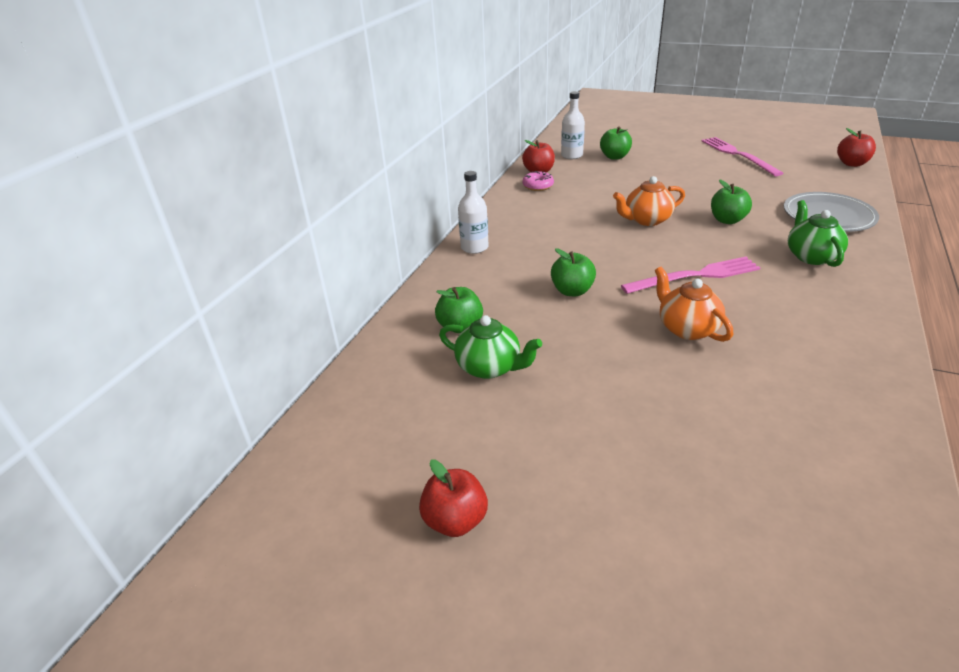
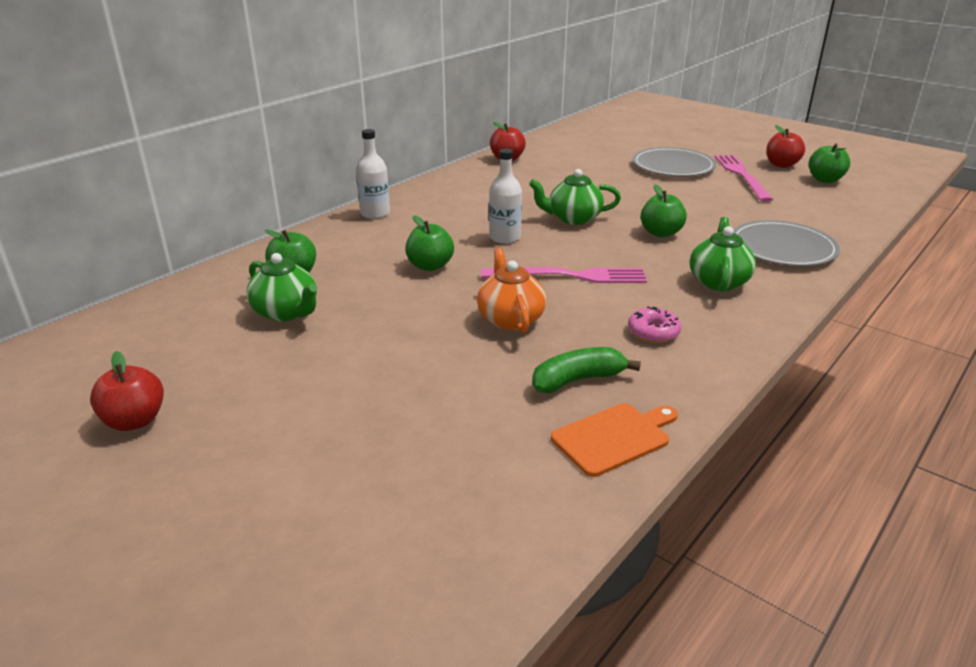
camera: 15 degrees right, 5 degrees down
pink donut [522,171,554,191] -> pink donut moved to [628,306,681,343]
white bottle [561,91,585,159] -> white bottle moved to [489,149,522,244]
green apple [600,126,632,160] -> green apple moved to [809,143,851,183]
orange teapot [613,176,685,226] -> green teapot [529,169,621,225]
red apple [837,128,876,167] -> red apple moved to [766,125,805,168]
none -> green banana [532,347,641,393]
none -> orange cutting board [551,403,678,477]
none -> grey plate [633,147,716,176]

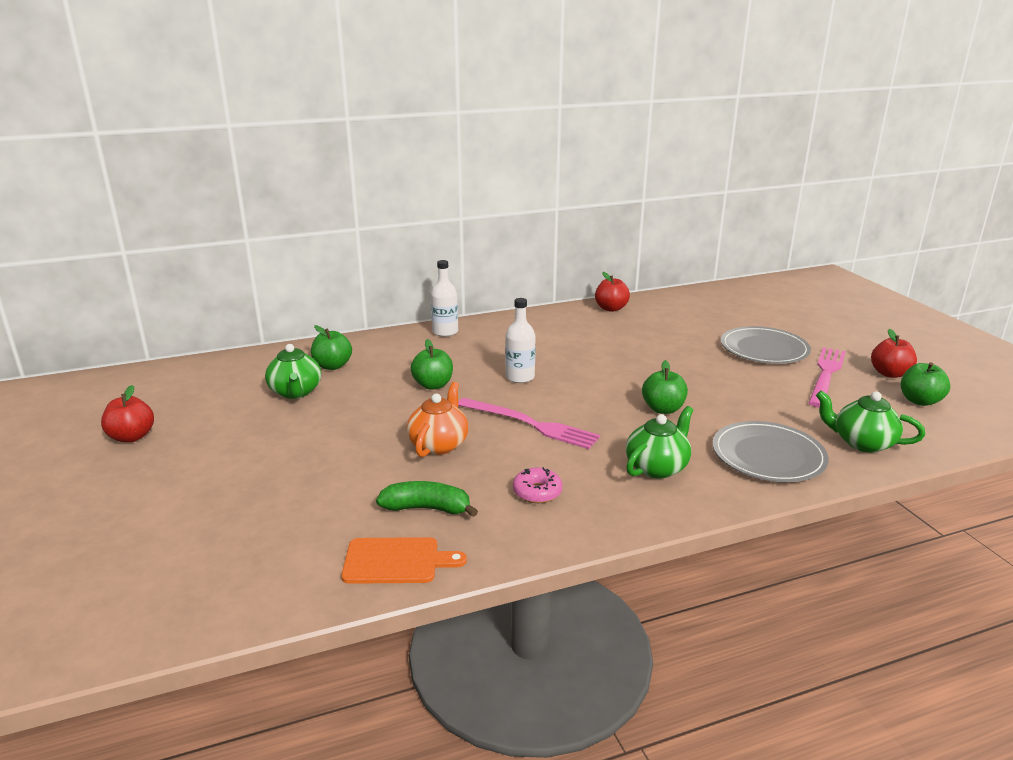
camera: 30 degrees right, 5 degrees down
green teapot [529,169,621,225] -> green teapot moved to [816,391,925,453]

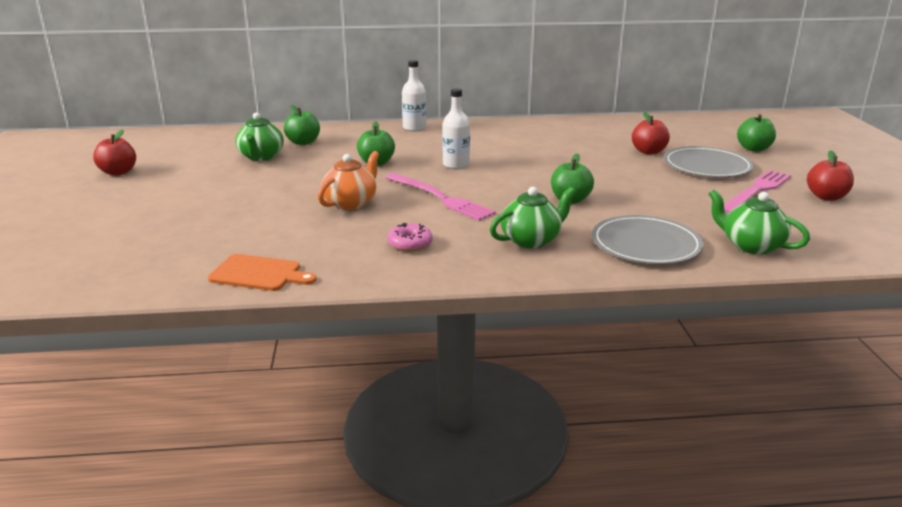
camera: 15 degrees right, 0 degrees up
green banana [376,481,478,517] -> none
red apple [595,272,630,312] -> red apple moved to [632,112,670,155]
green apple [901,362,950,406] -> green apple moved to [737,114,776,152]

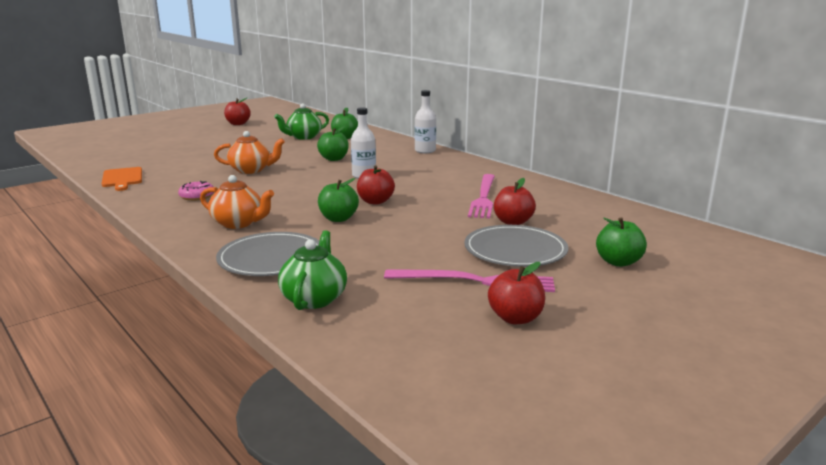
camera: 55 degrees right, 5 degrees down
pink fork [385,173,496,221] -> pink fork moved to [468,174,495,218]
green teapot [490,187,576,249] -> orange teapot [200,175,274,229]
none -> red apple [357,166,395,205]

